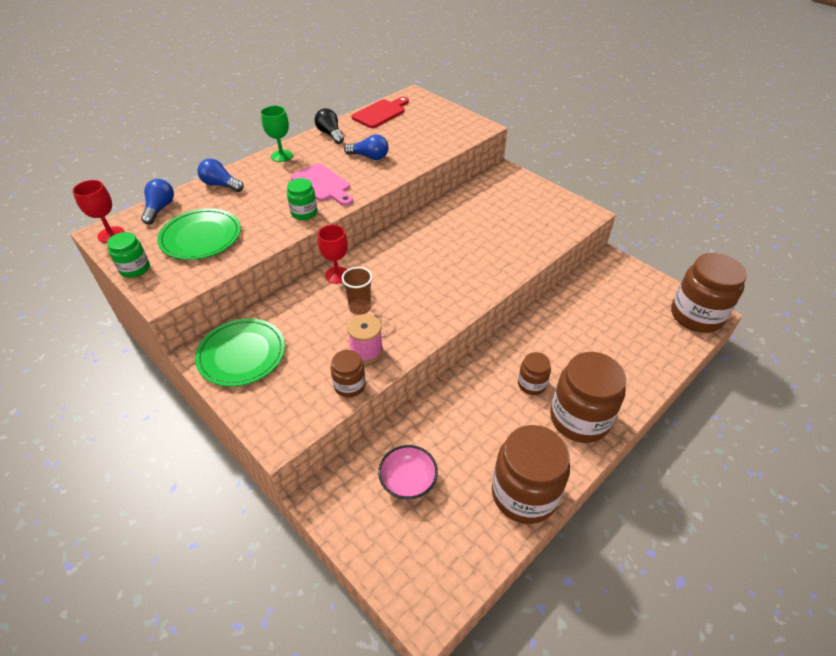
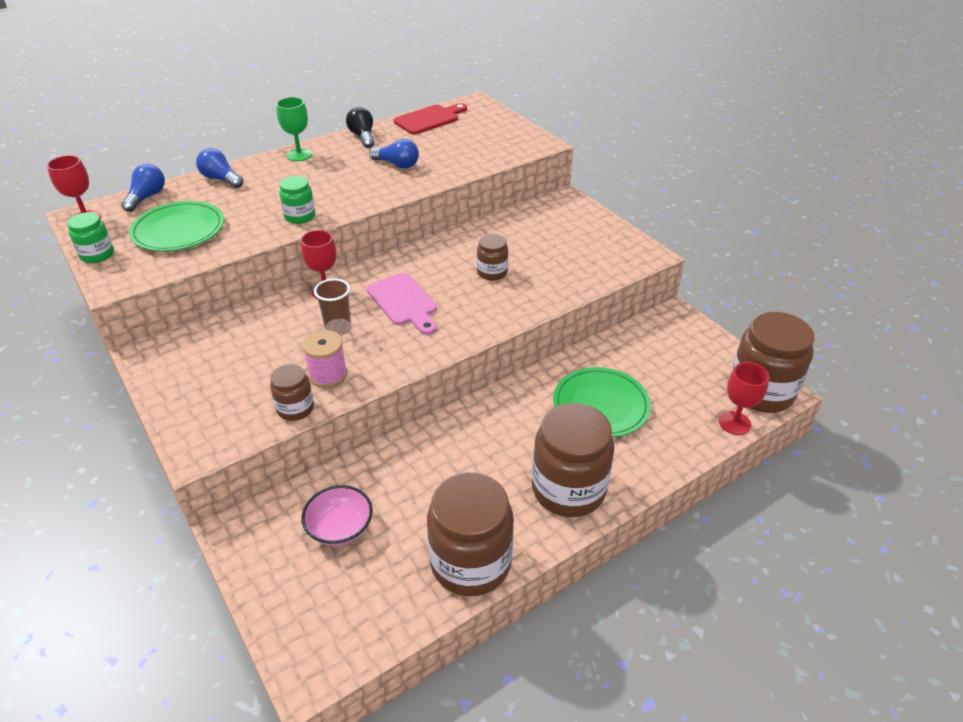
camera: 10 degrees right, 5 degrees down
green plate [195,318,285,386] -> green plate moved to [553,367,651,437]
pink cutting board [291,163,353,206] -> pink cutting board moved to [366,273,437,335]
brown jar [518,352,551,395] -> brown jar moved to [477,234,508,281]
none -> red goblet [719,362,769,435]

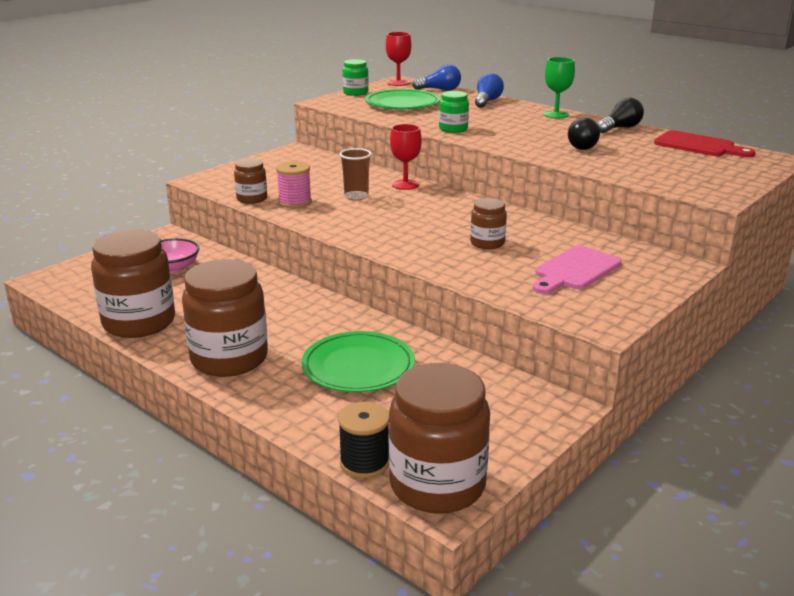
camera: 75 degrees right, 15 degrees down
pink cutting board [366,273,437,335] -> pink cutting board moved to [533,246,622,294]
blue light bulb [369,139,419,169] -> black light bulb [568,118,600,150]
red goblet [719,362,769,435] -> black spool [338,402,389,478]

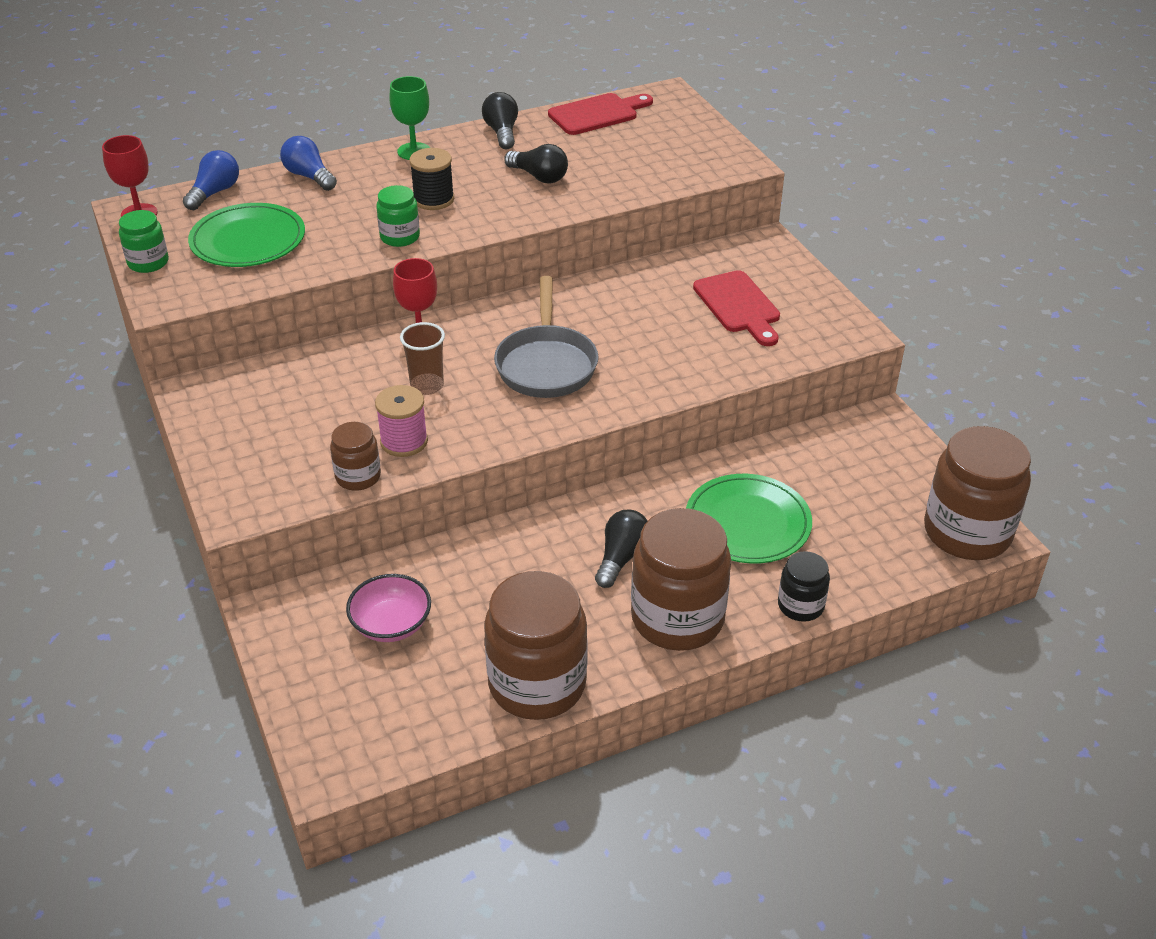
camera: 65 degrees left, 15 degrees up
black spool [338,402,389,478] -> black spool moved to [409,148,454,210]
brown jar [470,198,507,249] -> none
pink cutting board [533,246,622,294] -> red cutting board [693,270,780,346]
none -> grey pan [494,276,598,398]
none -> black light bulb [595,510,647,588]
none -> black jar [778,551,830,622]

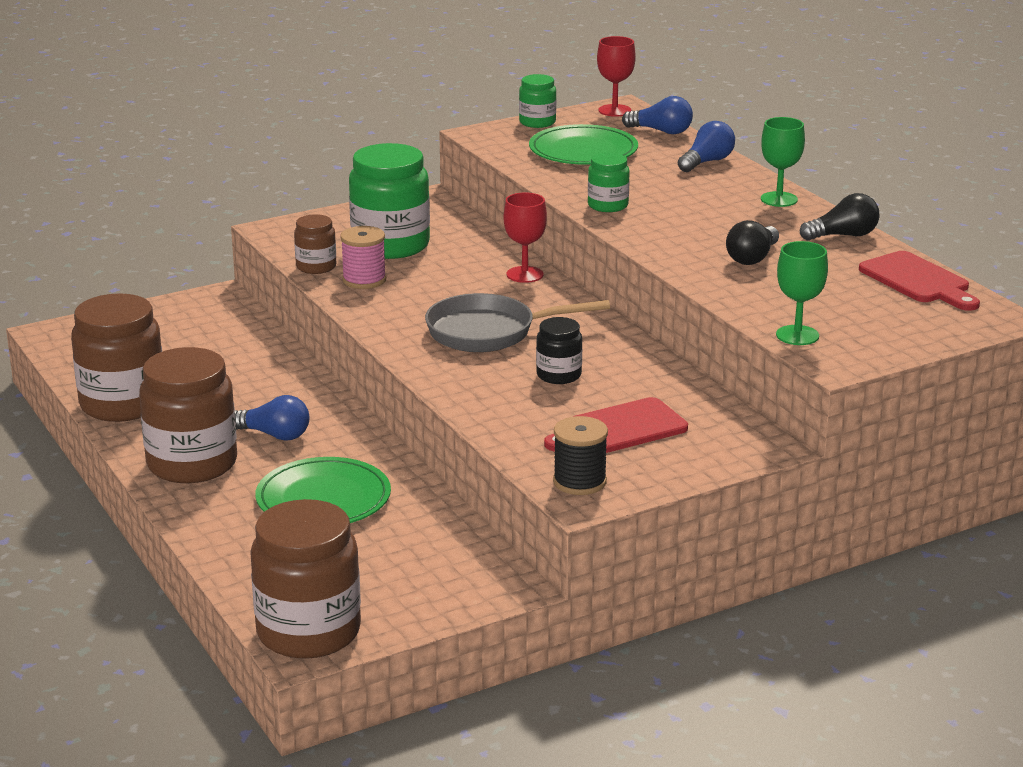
camera: 85 degrees right, 15 degrees down
pink bowl [346,574,431,642] -> none
brown cup [400,322,445,395] -> none
black spool [409,148,454,210] -> black spool moved to [553,416,608,495]
black light bulb [595,510,647,588] -> blue light bulb [235,395,309,441]
black jar [778,551,830,622] -> black jar moved to [536,317,582,384]
none -> green jar [349,143,430,259]
none -> green goblet [776,241,828,345]

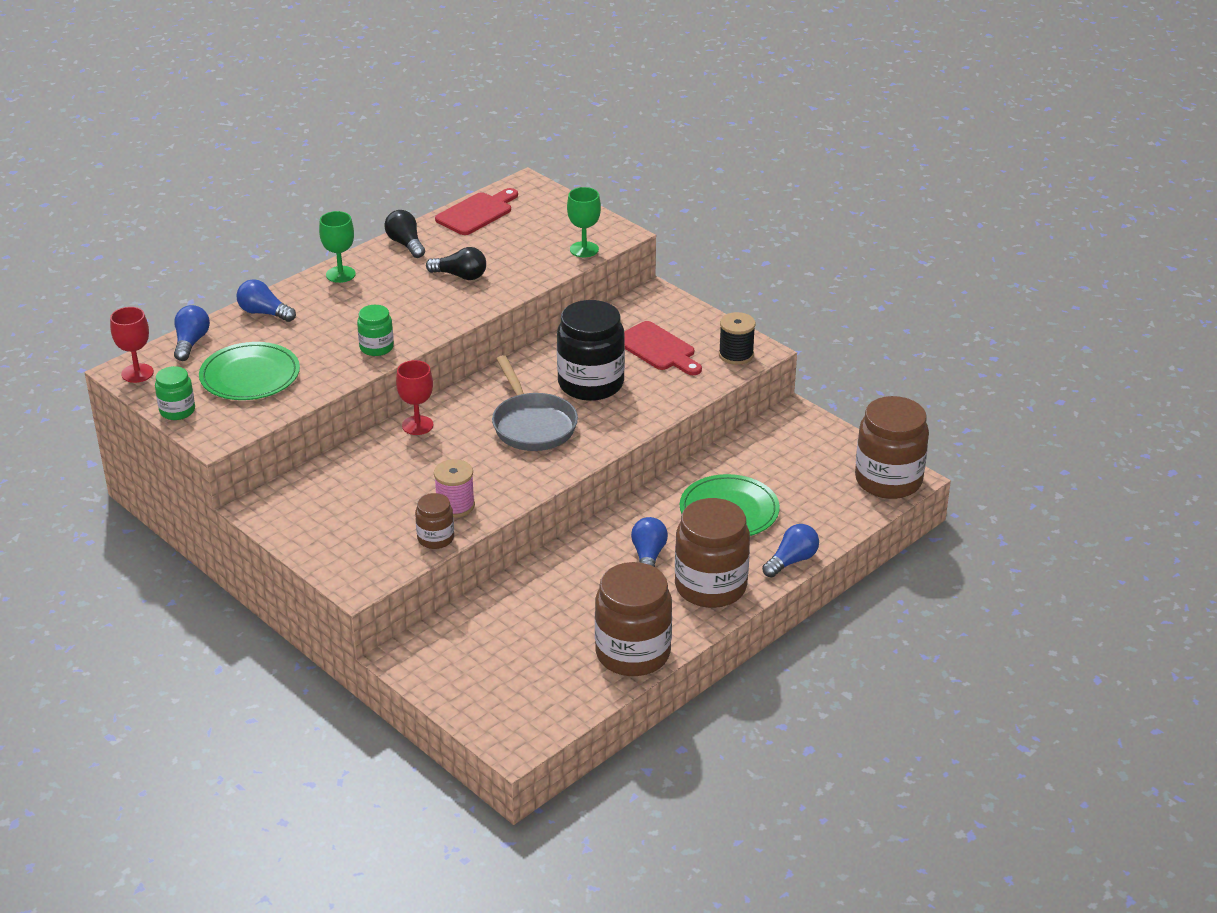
camera: 105 degrees left, 10 degrees up
green jar [349,143,430,259] -> none
black jar [536,317,582,384] -> black jar [557,300,625,401], size x1.98
none -> blue light bulb [762,524,819,578]

